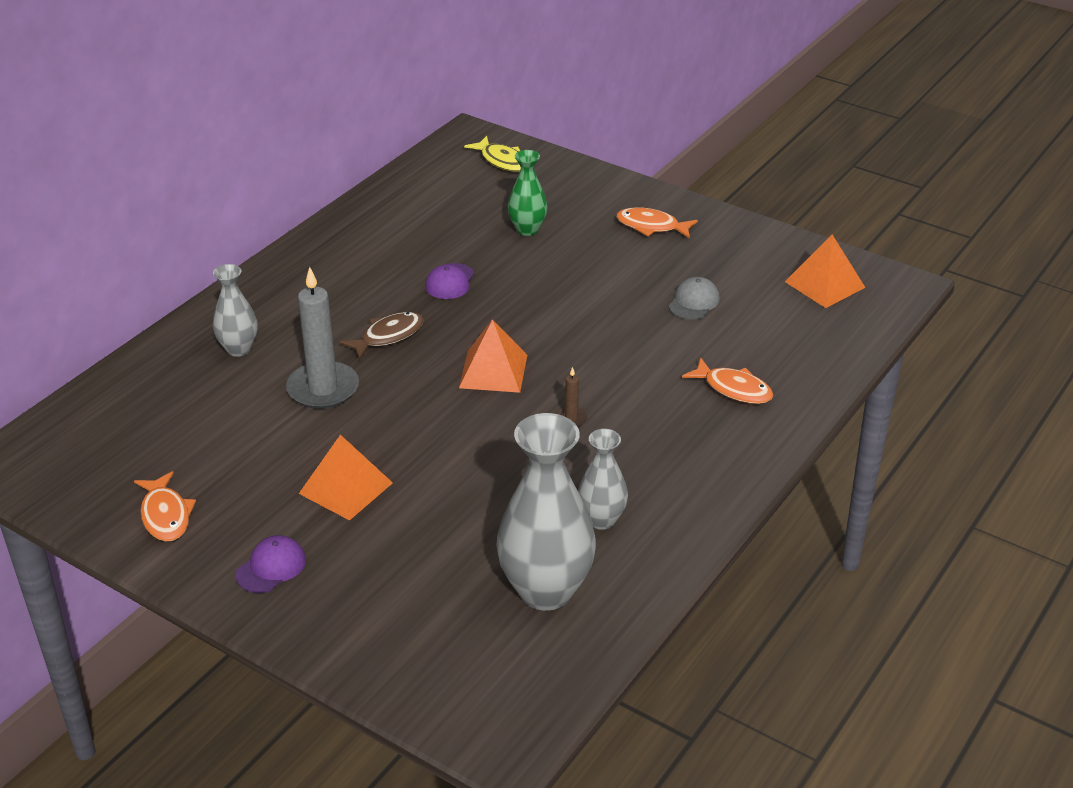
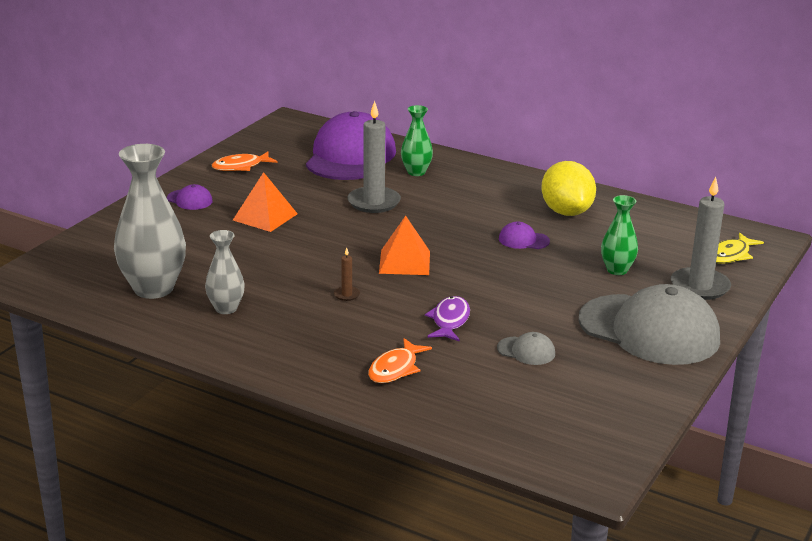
camera: 85 degrees right, 10 degrees down
grey vase [213,264,258,357] -> green vase [401,105,433,176]
brown fish [339,312,424,360] -> none
orange fish [616,207,698,239] -> grey cap [578,284,720,365]
orange pyramid [785,235,865,308] -> none
none -> purple cap [306,111,396,180]
none -> purple fish [425,296,470,342]
none -> yellow lemon [541,161,596,216]
none -> grey candle [671,177,731,300]

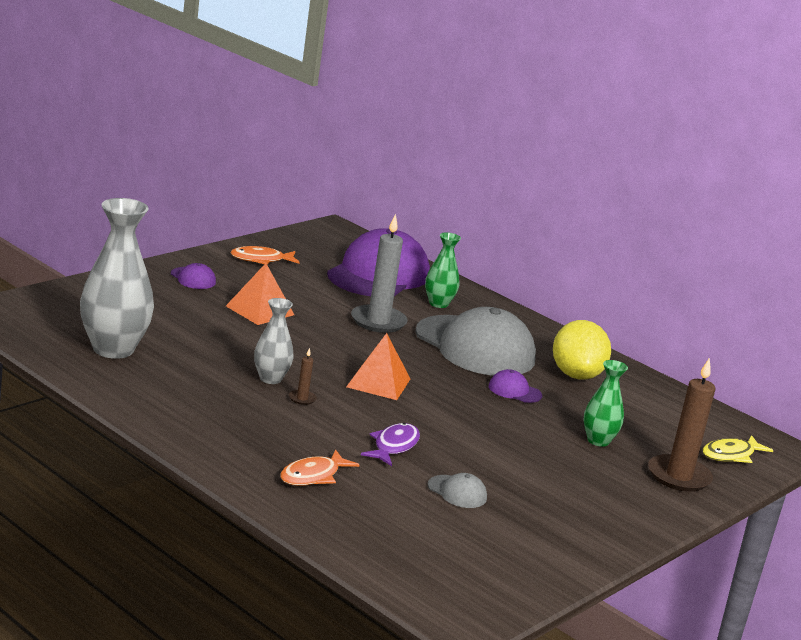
camera: 10 degrees right, 5 degrees down
grey vase [205,230,245,314] -> grey vase moved to [254,298,294,384]
grey cap [578,284,720,365] -> grey cap moved to [415,307,536,376]
grey candle [671,177,731,300] -> brown candle [648,357,715,492]

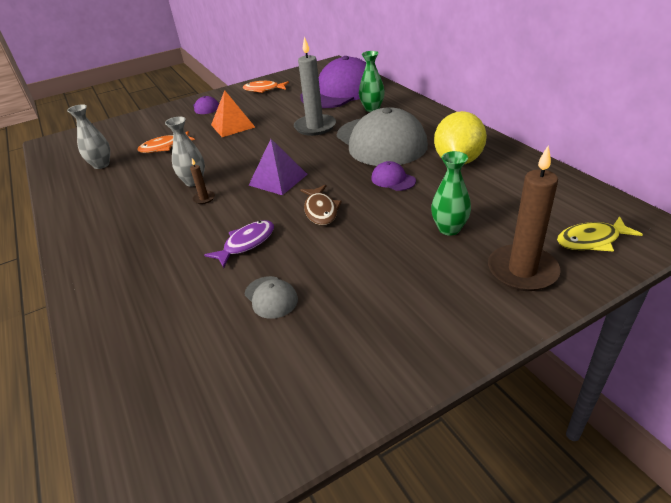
camera: 25 degrees right, 15 degrees up
grey vase [80,198,154,359] -> grey vase [67,104,110,169], size x0.54
orange fish [280,449,359,486] -> orange fish moved to [137,131,195,153]
orange pyramid [346,333,410,400] -> purple pyramid [249,139,308,195]
none -> brown fish [300,185,342,225]

